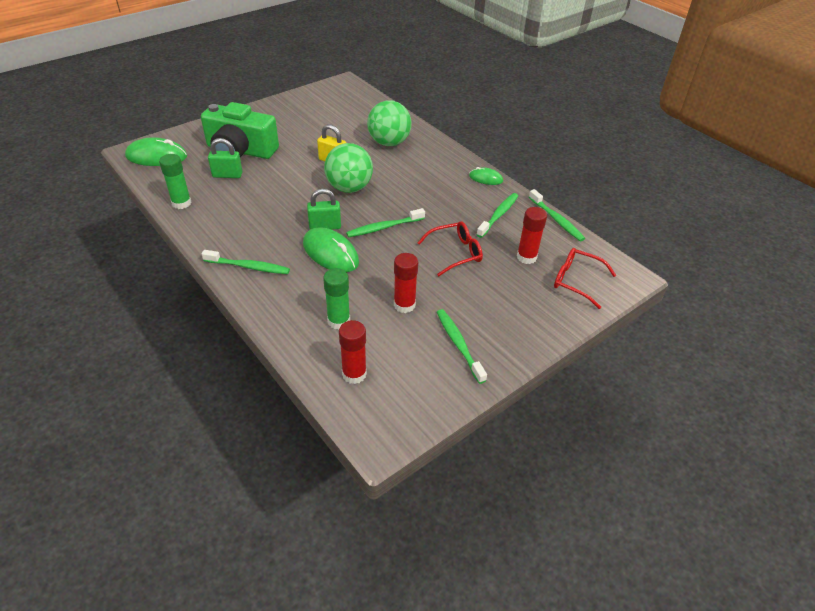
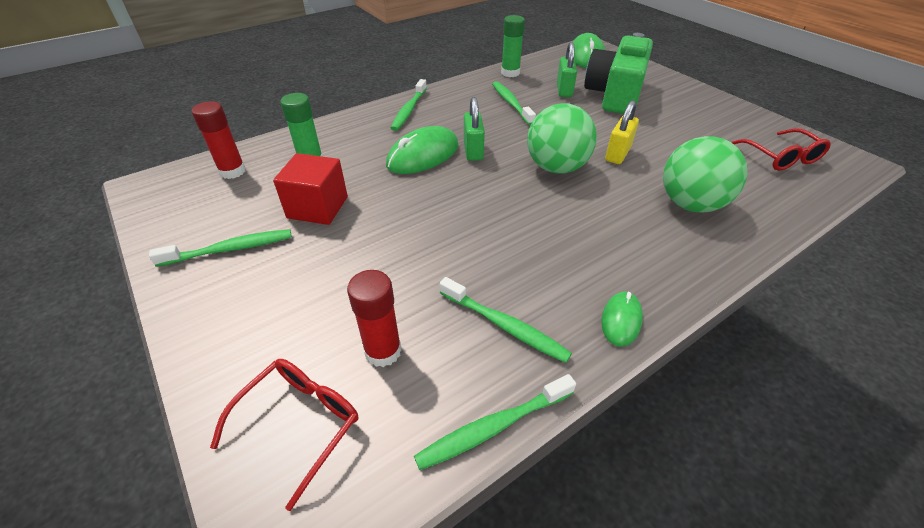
camera: 95 degrees right, 0 degrees up
green toothbrush [346,208,425,237] -> green toothbrush moved to [492,81,536,125]
red glue stick [394,253,418,313] -> red cube [273,153,348,225]
red glasses [417,221,483,276] -> red glasses moved to [731,128,831,171]

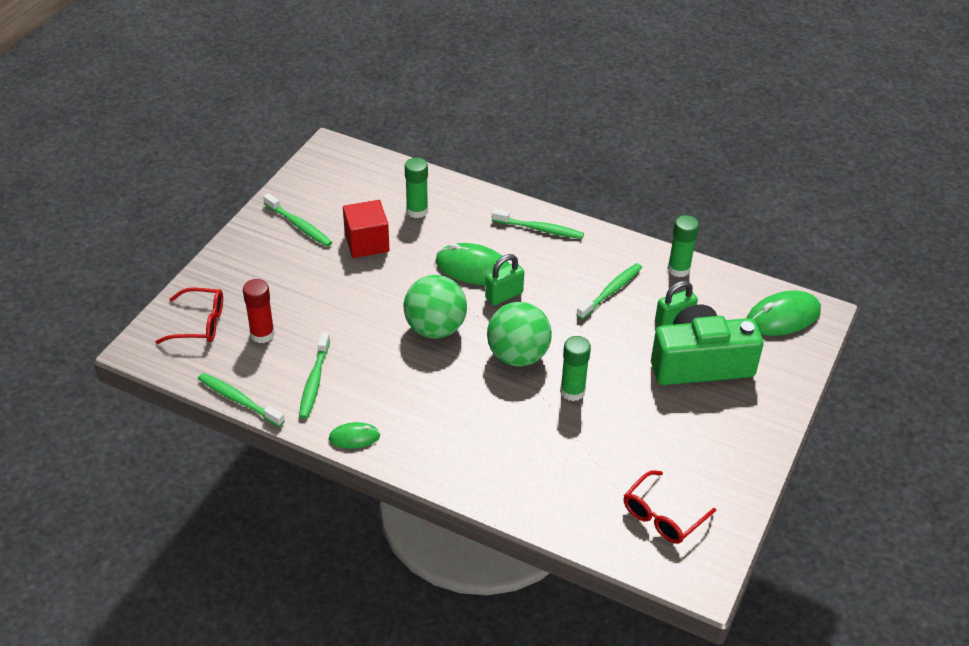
camera: 60 degrees right, 0 degrees up
red glue stick [192,101,246,179] -> none
green toothbrush [391,79,427,131] -> green toothbrush turned 150 degrees counterclockwise [492,209,584,239]
yellow padlock [605,100,639,164] -> green glue stick [560,336,591,401]
green ball [663,136,747,213] -> green ball moved to [404,275,467,339]

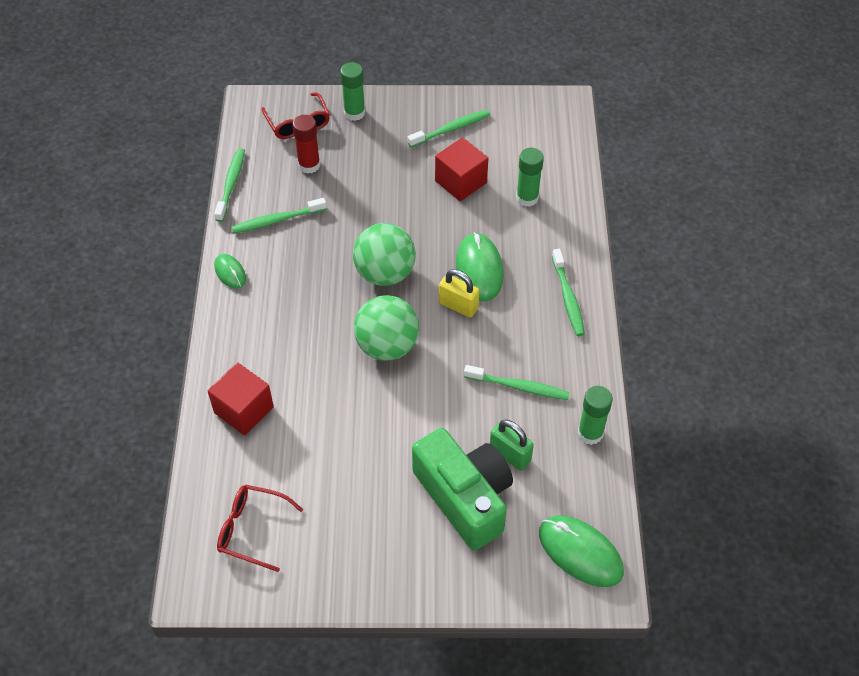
camera: 65 degrees right, 10 degrees up
green toothbrush [263,193,332,247] -> green toothbrush turned 135 degrees counterclockwise [407,110,490,147]
green padlock [485,254,524,306] -> yellow padlock [439,269,479,318]
green glue stick [560,336,591,401] -> green glue stick moved to [340,62,365,121]
none -> red cube [208,363,274,435]

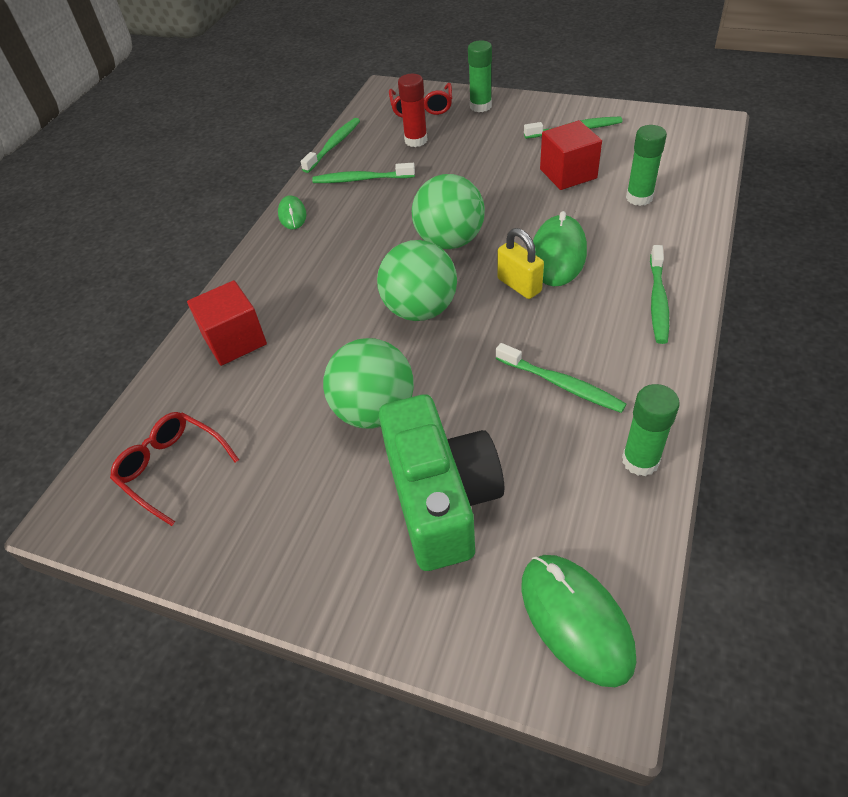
camera: 25 degrees right, 5 degrees down
green padlock [490,419,534,470] -> none
none -> green ball [323,338,414,429]

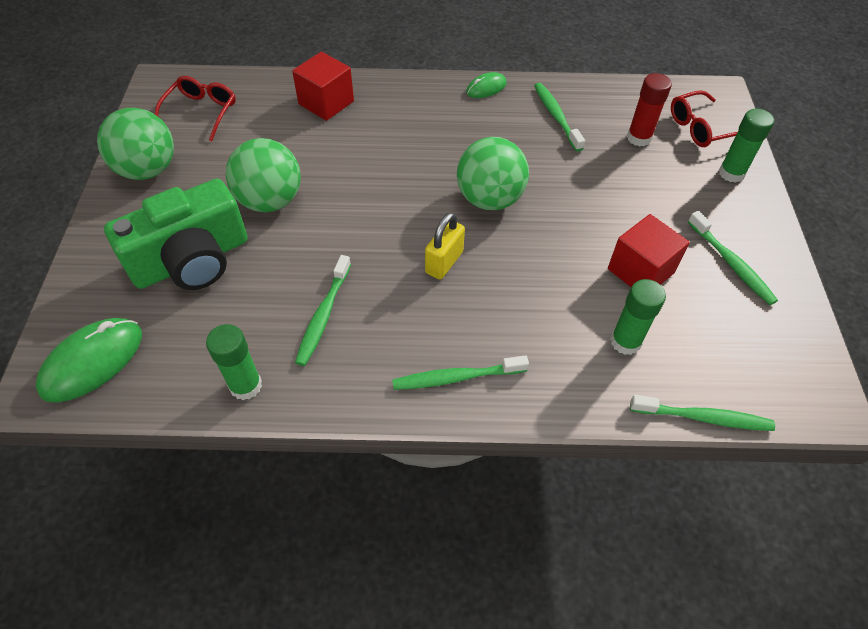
camera: 65 degrees right, 5 degrees up
green toothbrush [301,118,360,173] -> green toothbrush moved to [630,395,775,431]
green ball [377,240,457,321] -> green ball moved to [97,108,174,180]
green mouse [533,211,587,286] -> none

